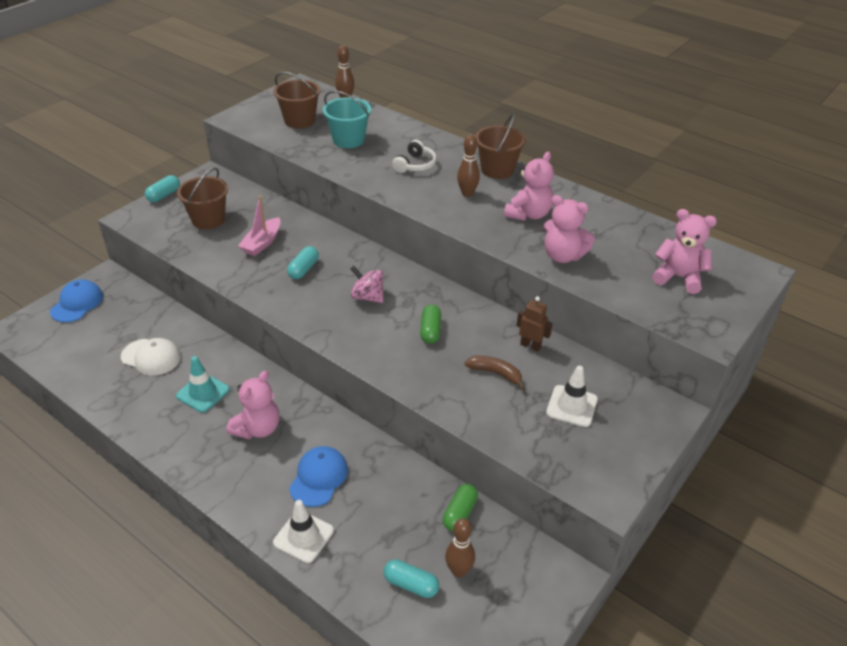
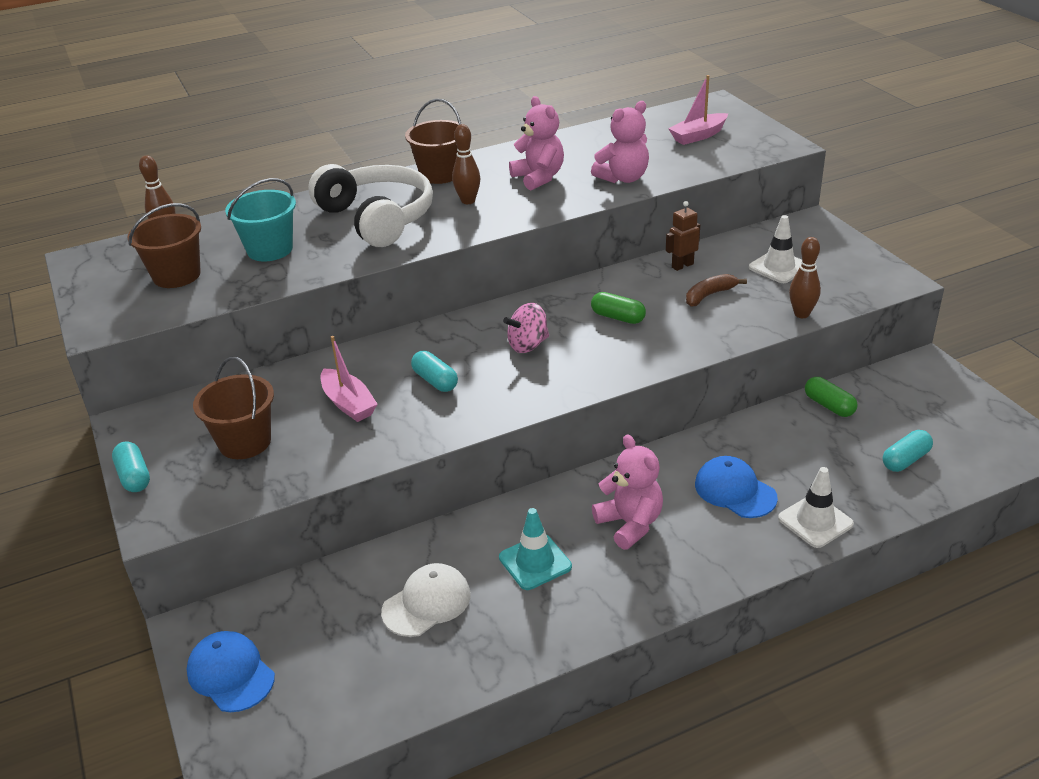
camera: 60 degrees left, 5 degrees down
white headphones [392,140,436,173] -> white headphones [308,164,433,247], size x2.10
brown bowling pin [445,518,475,577] -> brown bowling pin moved to [789,237,821,318]
pink teddy bear [652,209,717,294] -> pink boat [668,75,728,145]

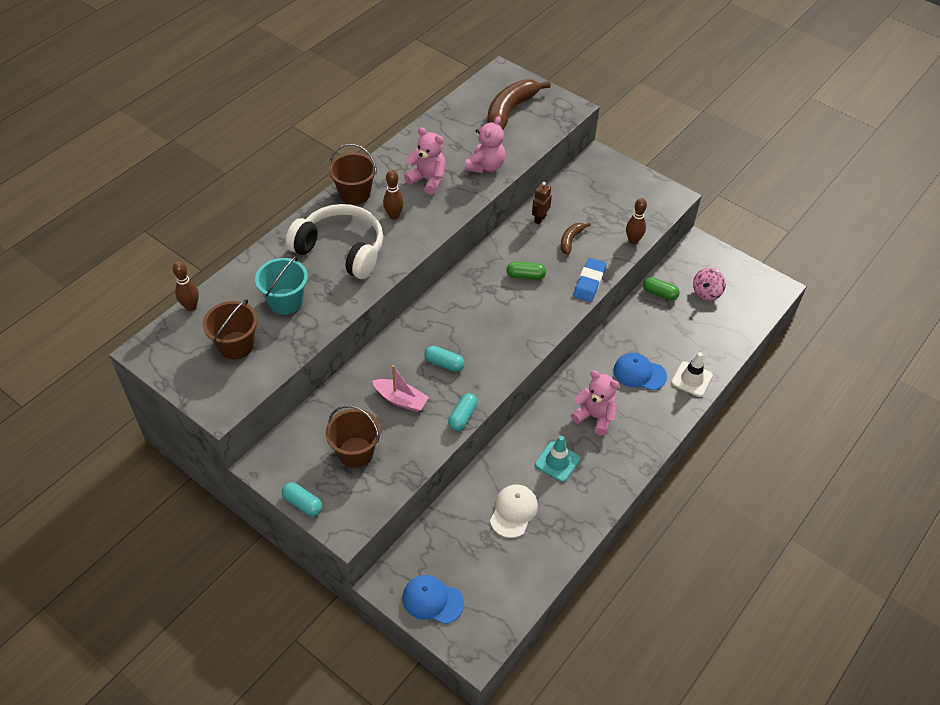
camera: 30 degrees left, 15 degrees up
pink spinning top [503,303,549,353] -> pink spinning top moved to [693,268,726,301]
pink boat [668,75,728,145] -> brown banana [487,79,551,130]
white traffic cone [749,215,802,283] -> none
turquoise capsule [883,430,933,472] -> turquoise capsule moved to [448,393,477,431]
none -> blue eraser [574,258,607,302]

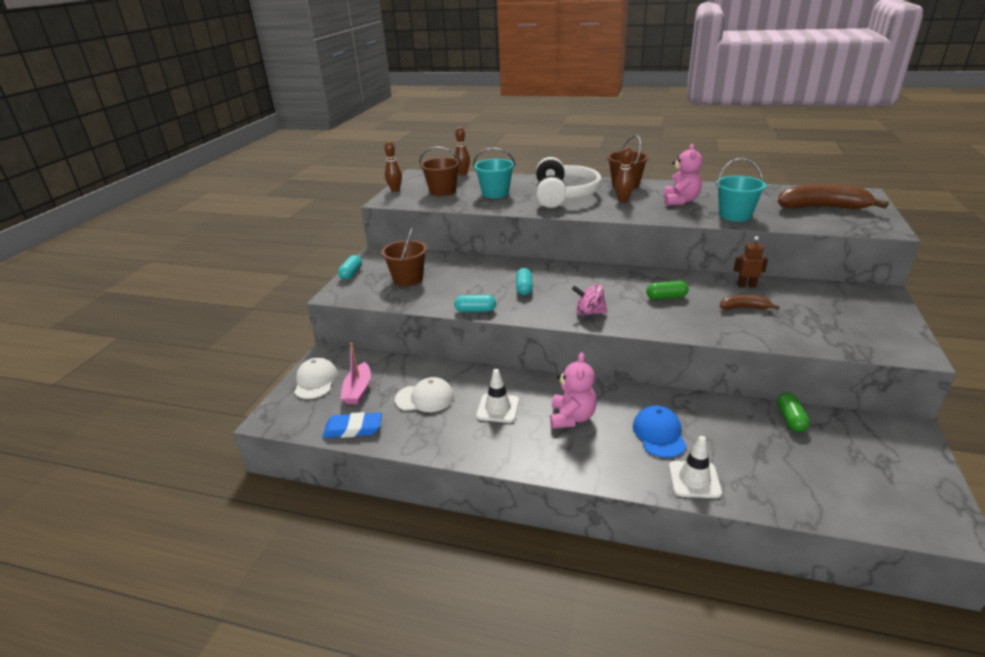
camera: 70 degrees right, 20 degrees down
pink boat [372,365,429,412] -> pink boat moved to [340,343,371,404]
blue cap [403,575,464,624] -> white cap [294,358,338,399]
pink teddy bear [465,116,505,173] -> turquoise bucket [716,158,766,222]
green capsule [507,262,546,279] -> green capsule turned 75 degrees counterclockwise [646,281,689,300]
turquoise traffic cone [535,436,580,482] -> white traffic cone [476,369,519,423]
blue eraser [574,258,607,302] -> blue eraser moved to [322,412,382,438]
brown bowling pin [626,198,647,244] -> brown bowling pin moved to [384,141,402,192]
pink spinning top [693,268,726,301] -> pink spinning top moved to [572,284,608,316]

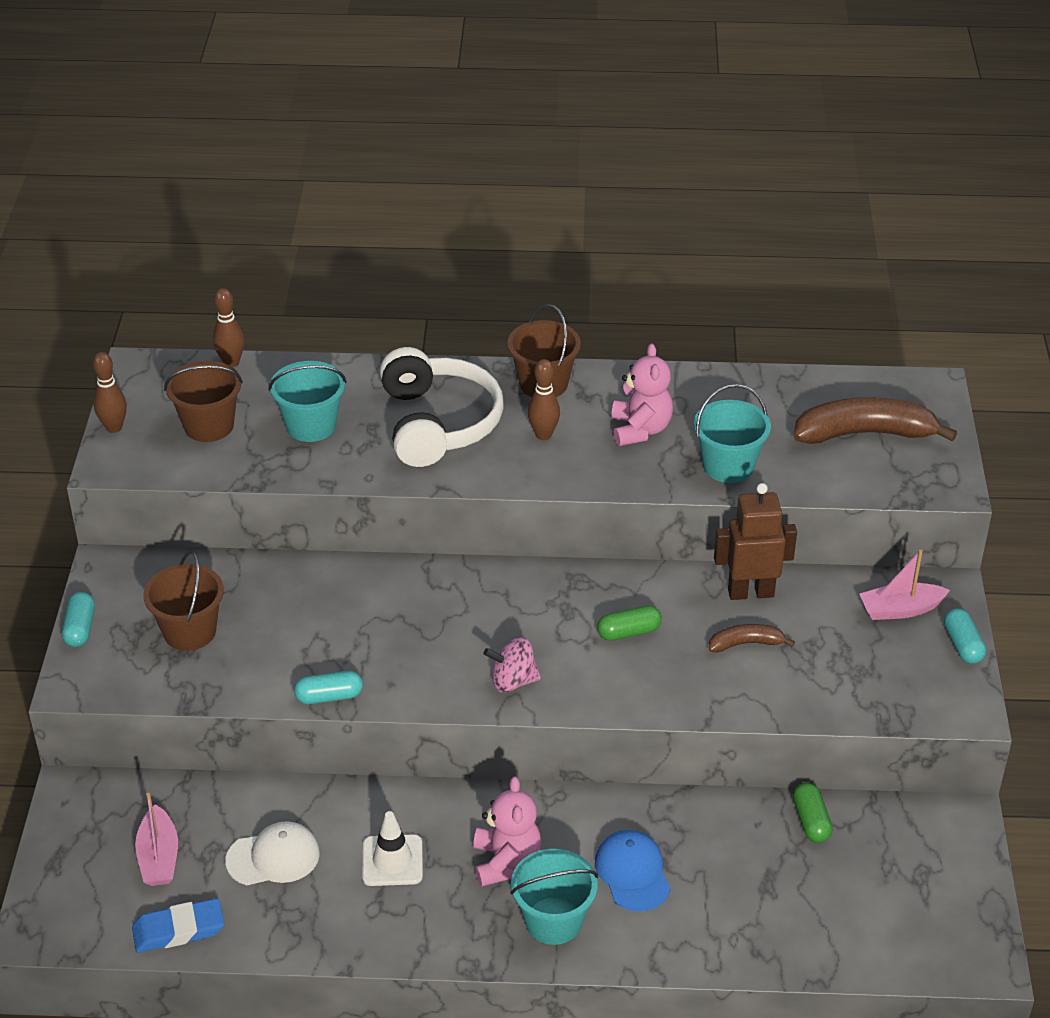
camera: 15 degrees left, 10 degrees up
white cap [294,358,338,399] -> none
turquoise capsule [516,268,533,295] -> turquoise capsule moved to [944,608,986,664]
white traffic cone [669,436,722,498] -> none
brown robot [734,236,768,288] -> brown robot [714,483,797,600], size x1.69
none -> turquoise bucket [510,849,598,945]
none -> pink boat [859,550,950,620]

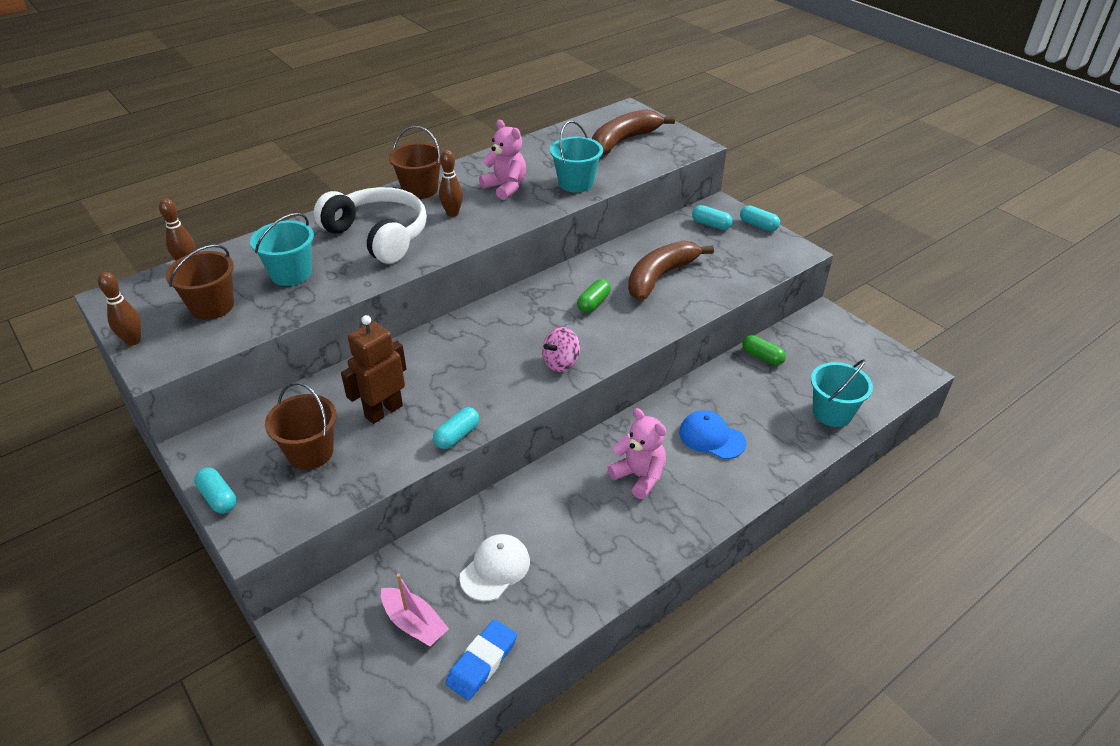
camera: 40 degrees left, 0 degrees up
white traffic cone [362,811,423,886] -> none
turquoise bucket [510,849,598,945] -> turquoise bucket moved to [811,359,873,427]
brown banana [709,624,795,652] -> brown banana [628,240,714,301], size x1.97
brown robot [714,483,797,600] -> brown robot moved to [341,315,407,424]
pink boat [859,550,950,620] -> turquoise capsule [692,205,733,230]

